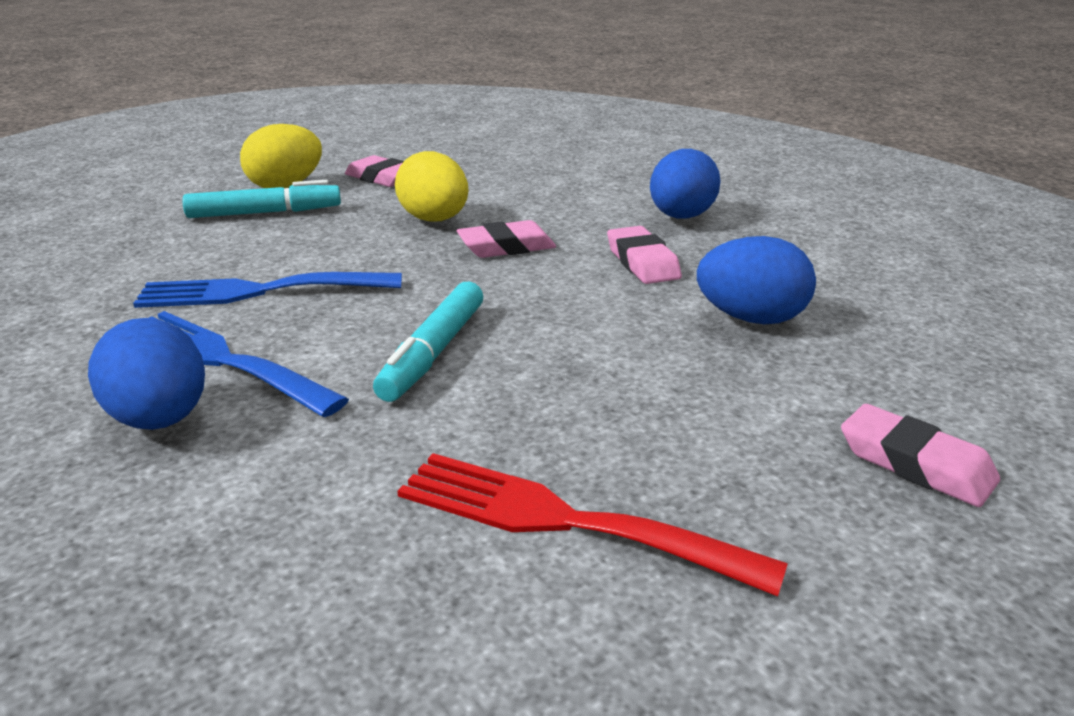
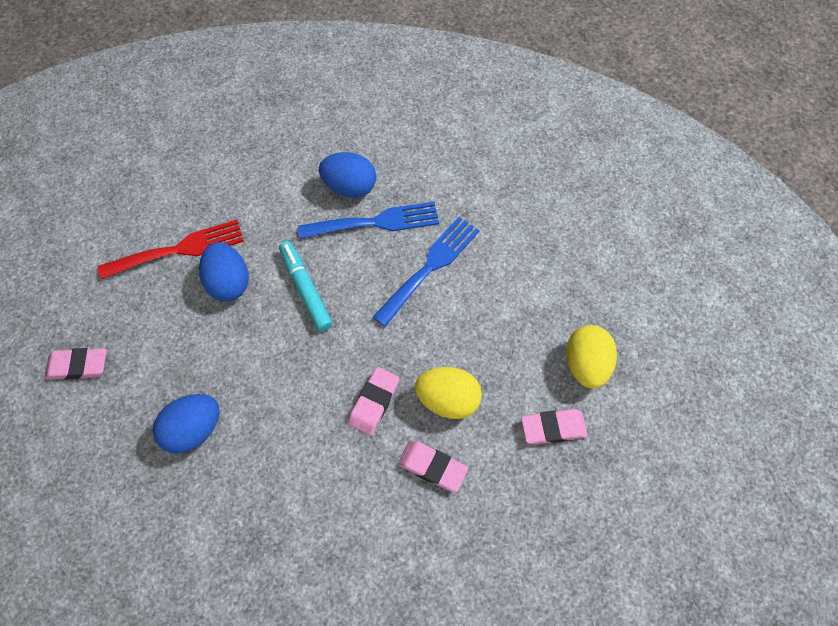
camera: 135 degrees right, 35 degrees up
turquoise marker [182,180,341,218] -> none
pink eraser [607,226,682,284] -> pink eraser moved to [398,440,468,492]
blue egg [650,149,720,219] -> blue egg moved to [199,242,249,301]

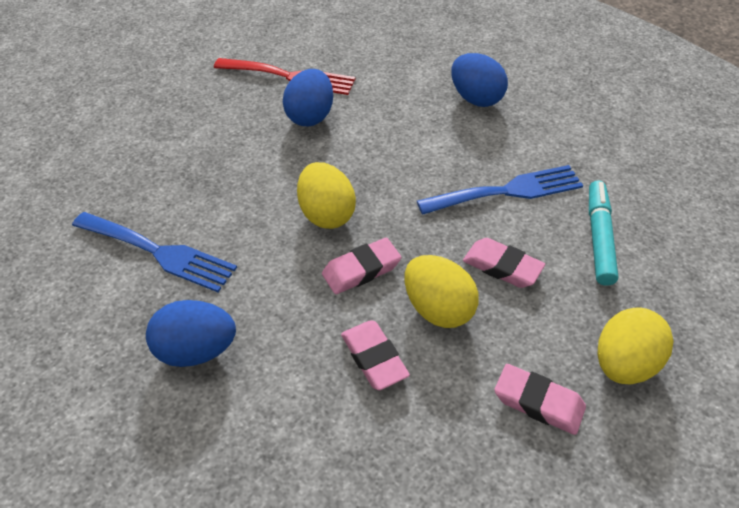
camera: 35 degrees right, 15 degrees down
pink eraser [45,348,106,380] -> pink eraser moved to [463,238,545,288]
blue egg [153,394,220,454] -> blue egg moved to [146,300,236,367]
turquoise marker [279,241,333,331] -> turquoise marker moved to [589,181,618,286]
blue fork [298,202,439,239] -> blue fork moved to [72,212,237,292]
none -> yellow egg [297,162,356,229]

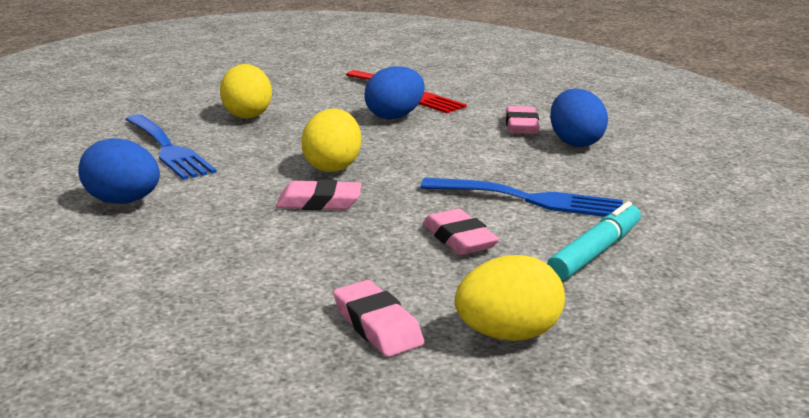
camera: 30 degrees right, 25 degrees down
pink eraser [341,321,410,390] -> pink eraser moved to [506,106,540,134]
yellow egg [404,255,479,328] -> yellow egg moved to [220,64,272,119]

